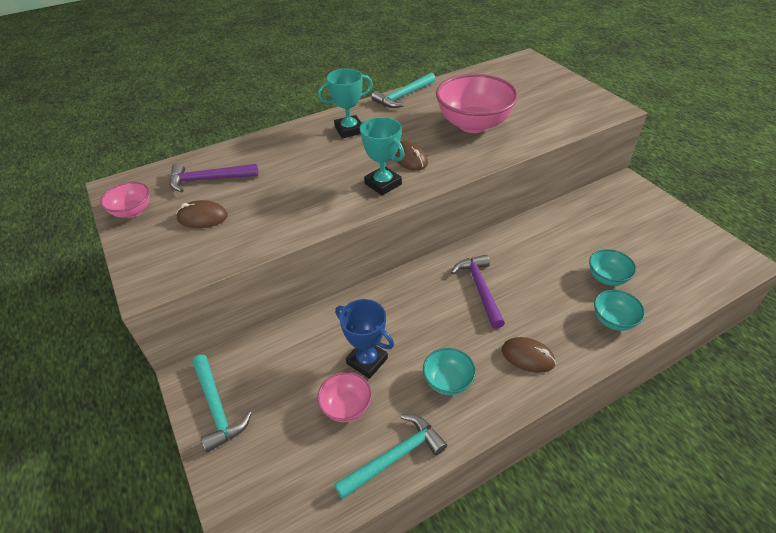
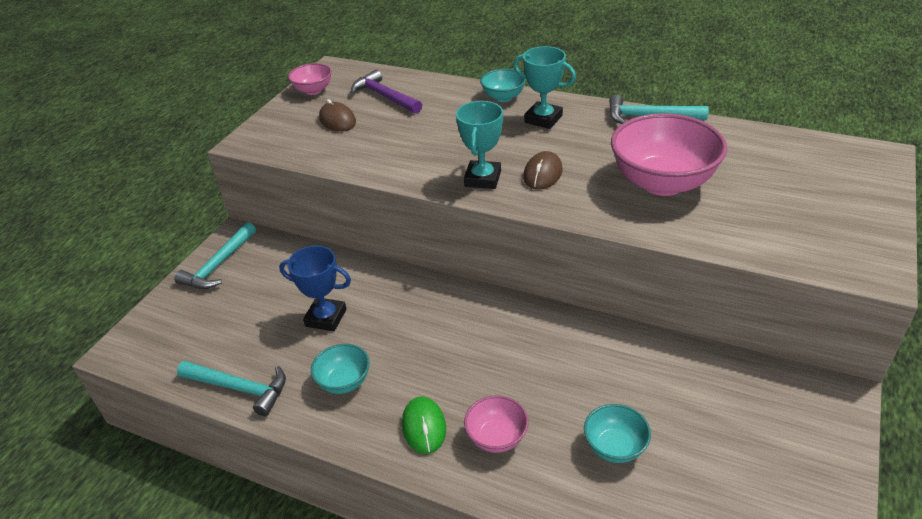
camera: 55 degrees right, 5 degrees down
pink bowl [317,372,372,422] -> pink bowl moved to [464,395,529,453]
blue trophy [335,299,394,379] -> blue trophy turned 75 degrees counterclockwise [279,245,351,331]
purple hammer [451,254,505,329] -> none
brown mouse [502,337,556,373] -> green mouse [402,397,446,454]
turquoise bowl [594,290,645,331] -> turquoise bowl moved to [480,69,526,102]

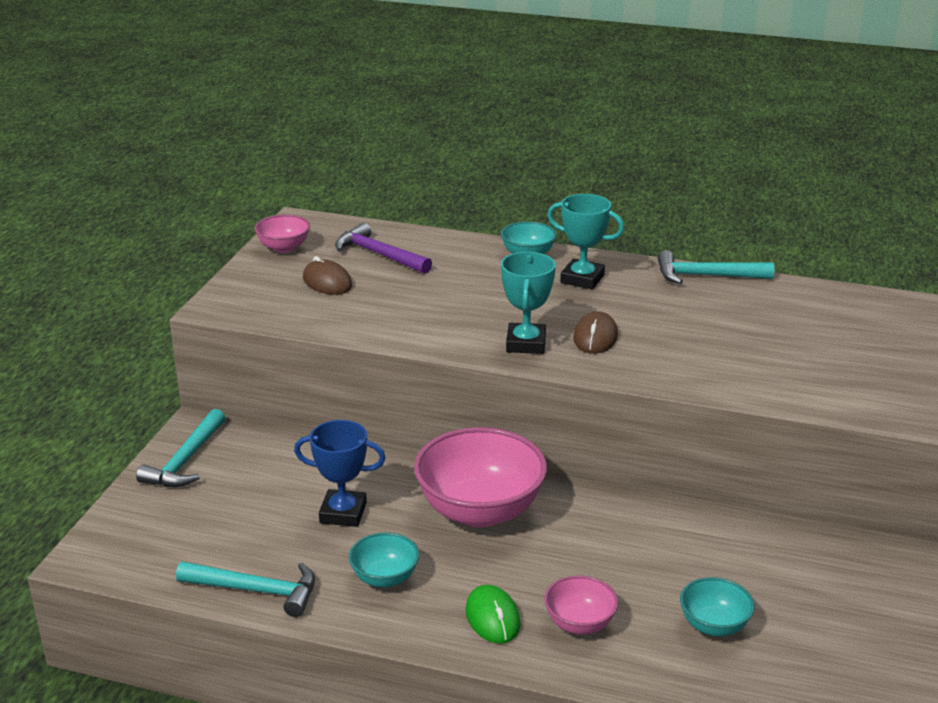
camera: 10 degrees left, 10 degrees down
pink bowl [611,113,727,196] -> pink bowl moved to [414,427,547,528]

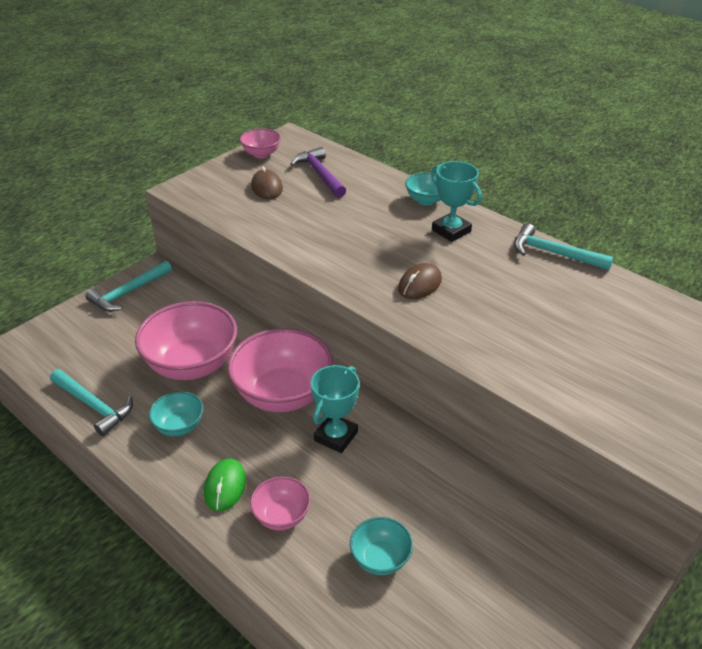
camera: 25 degrees right, 10 degrees up
blue trophy [294,420,386,527] -> pink bowl [135,301,237,380]
turquoise trophy [501,252,556,354] -> turquoise trophy moved to [311,365,359,453]

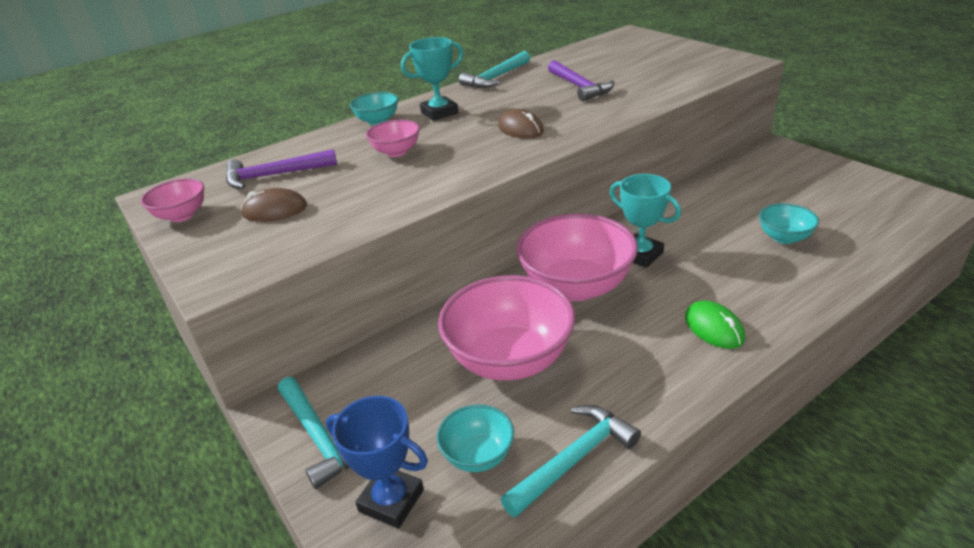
camera: 75 degrees left, 5 degrees down
turquoise bowl [149,391,203,436] -> turquoise bowl moved to [437,404,514,472]
green mouse [204,458,246,511] -> green mouse turned 45 degrees clockwise [685,301,745,349]
pink bowl [250,477,311,530] -> pink bowl moved to [366,120,420,157]
none -> blue trophy [326,396,428,528]
none -> purple hammer [548,60,614,101]

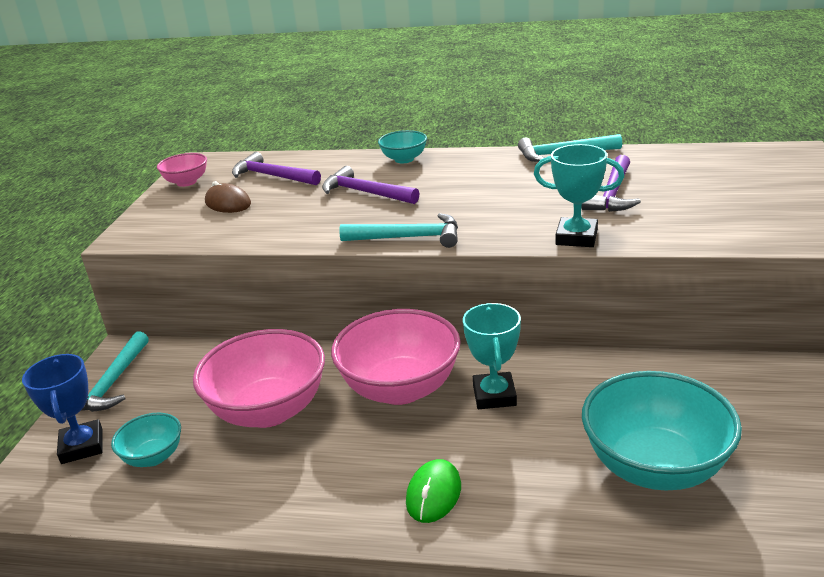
camera: 45 degrees right, 5 degrees down
pink bowl [366,120,420,157] -> purple hammer [322,166,419,204]
turquoise trophy [401,37,464,121] -> turquoise trophy moved to [534,144,624,247]
brown mouse [498,109,544,139] -> none
turquoise hammer [500,405,641,518] -> turquoise hammer moved to [339,213,458,248]
turquoise bowl [759,203,819,244] -> turquoise bowl [582,371,742,490], size x2.00

